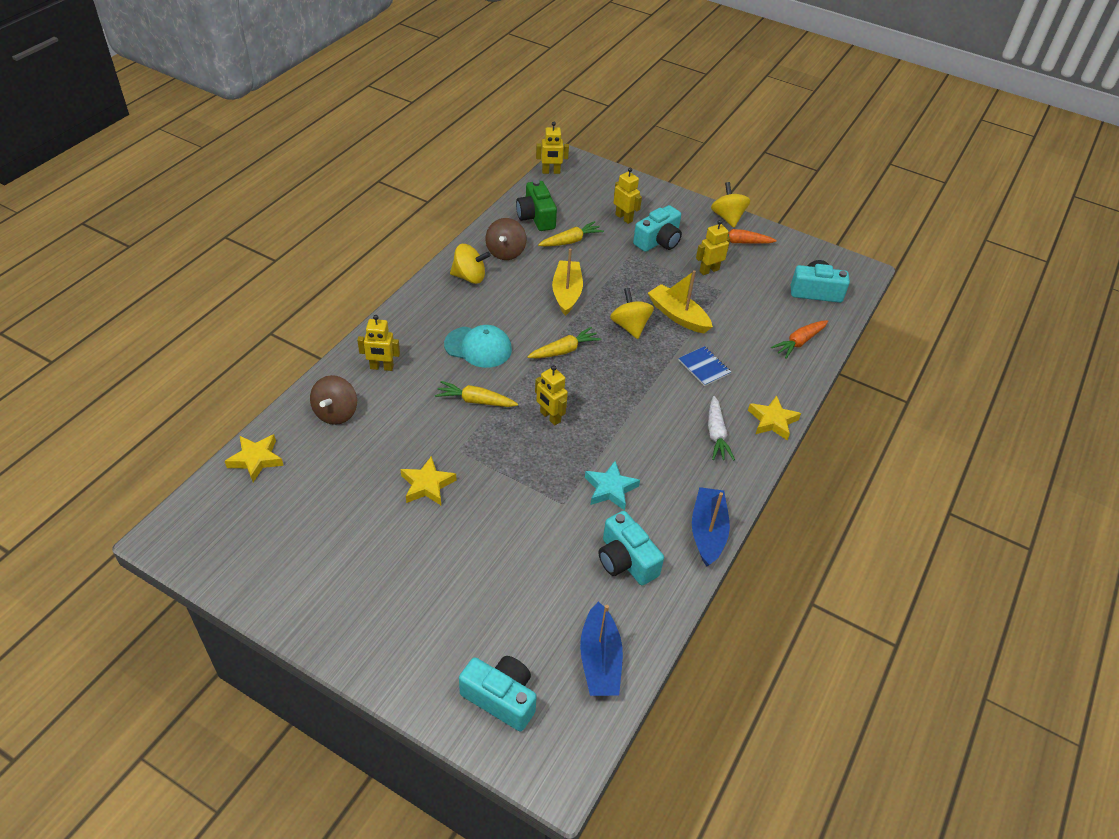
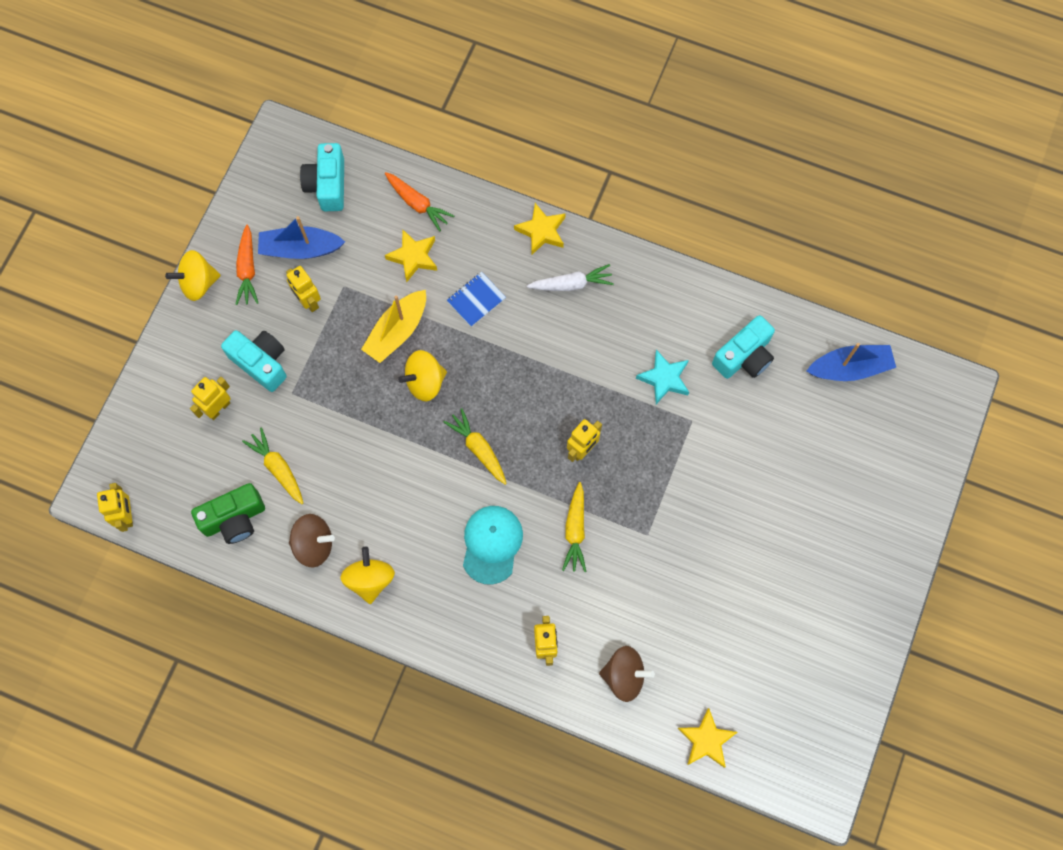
camera: 95 degrees left, 25 degrees up
yellow star [401,456,456,505] -> yellow star moved to [385,230,437,282]
turquoise camera [459,656,537,731] -> none
yellow boat [552,248,583,316] -> none
blue boat [692,487,730,566] -> blue boat moved to [258,216,345,259]

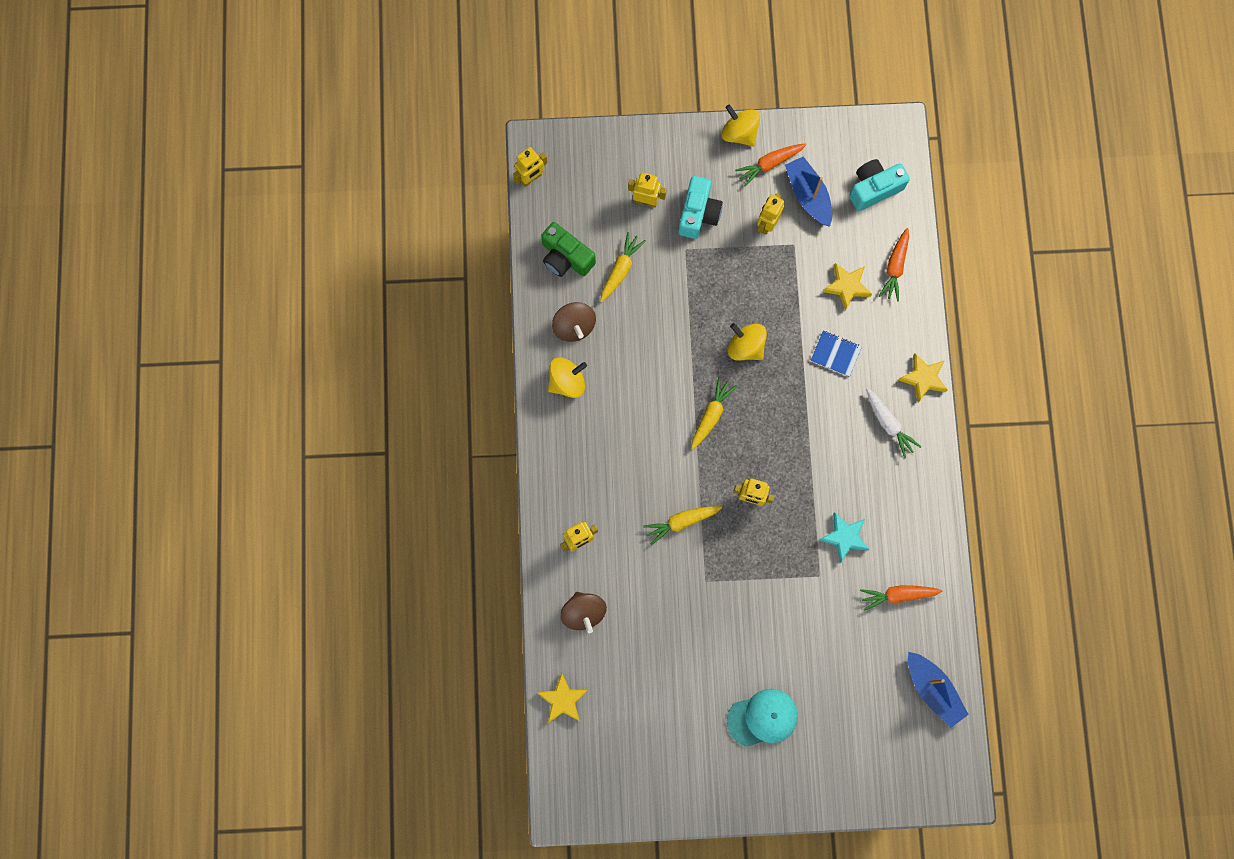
camera: 65 degrees right, 5 degrees up
yellow boat [361,290,426,363] -> none
turquoise cap [463,506,523,585] -> turquoise cap moved to [727,689,798,747]
turquoise camera [712,315,775,379] -> orange carrot [860,585,943,611]

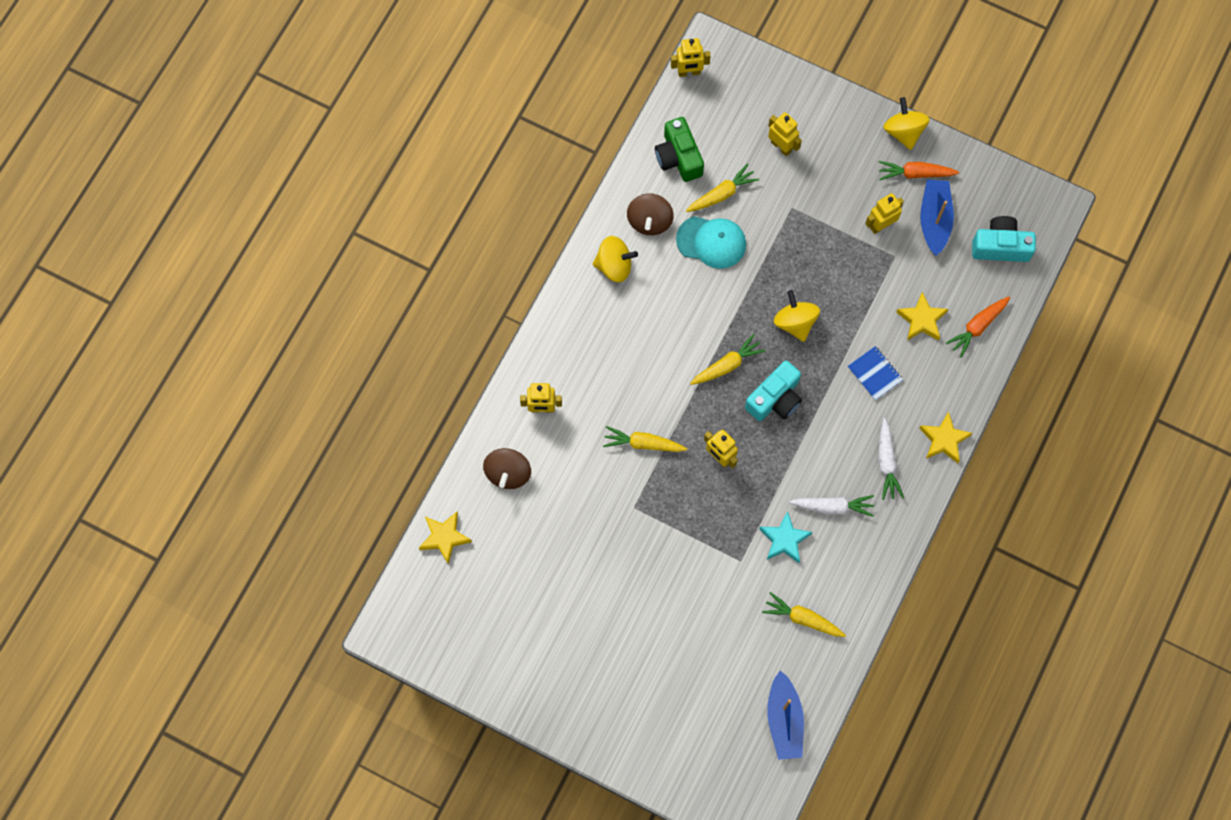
camera: 30 degrees right, 5 degrees down
turquoise camera [678,176,723,239] -> turquoise camera moved to [745,360,802,421]
turquoise cap [727,689,798,747] -> turquoise cap moved to [676,216,746,269]
orange carrot [860,585,943,611] -> yellow carrot [762,592,846,637]
none -> white carrot [789,495,874,517]

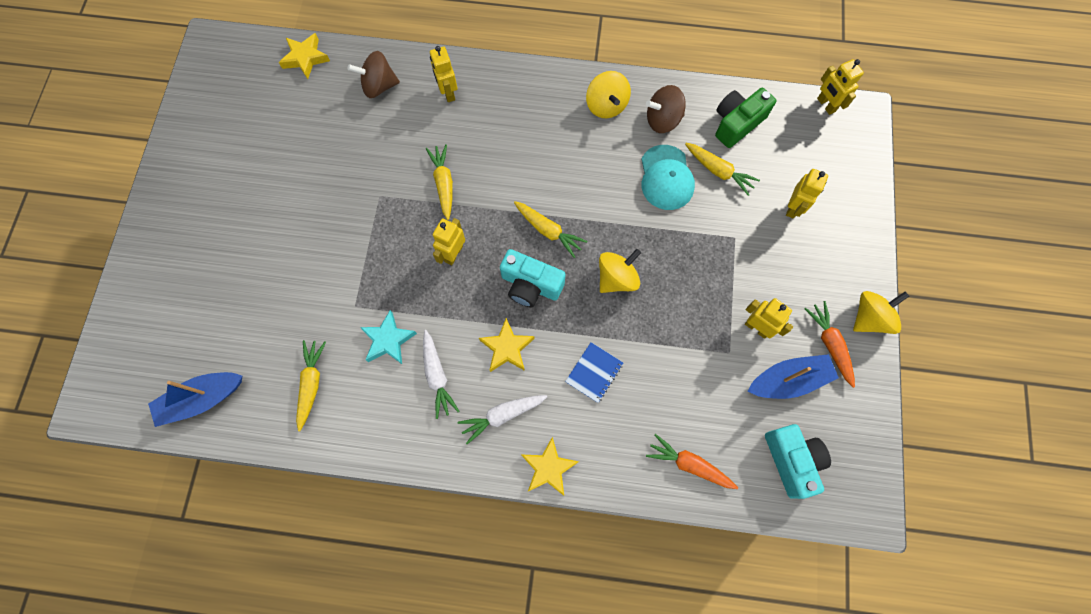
camera: 70 degrees right, 0 degrees up
yellow star [896,292,948,341] -> yellow star moved to [479,318,534,372]

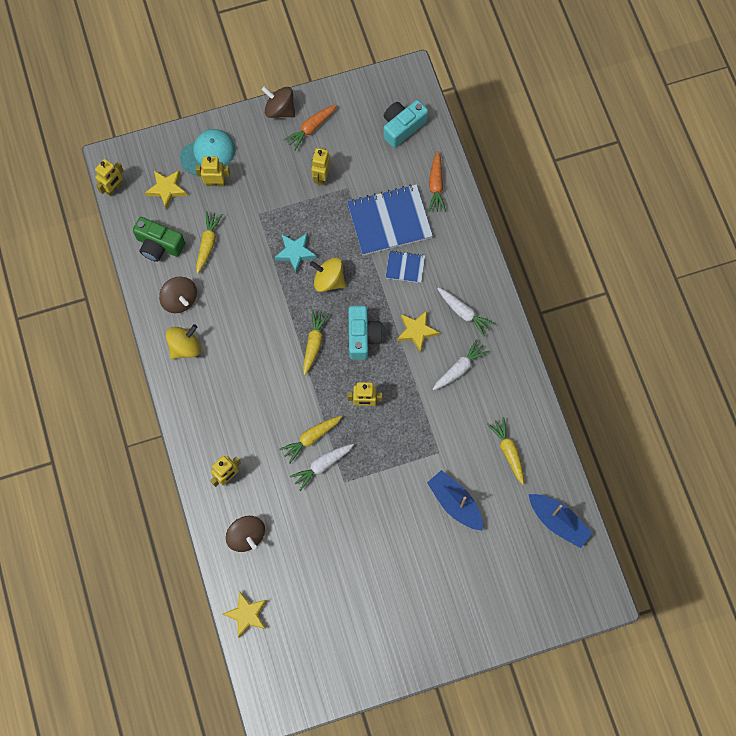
camera: 115 degrees left, 0 degrees up
yellow carrot [296,340,326,431] -> yellow carrot turned 90 degrees clockwise [487,417,524,485]
turquoise star [360,310,417,364] -> turquoise star moved to [274,233,317,273]
yellow star [521,437,579,496] -> yellow star moved to [145,171,187,209]
turquoise cap [641,145,695,210] -> turquoise cap moved to [180,129,235,175]
blue boat [748,354,839,399] -> blue boat moved to [427,470,483,531]
yellow spinning top [853,291,909,334] -> brown spinning top [262,86,295,118]
none -> white carrot [290,444,354,491]
none -> blue notebook [347,184,433,255]

